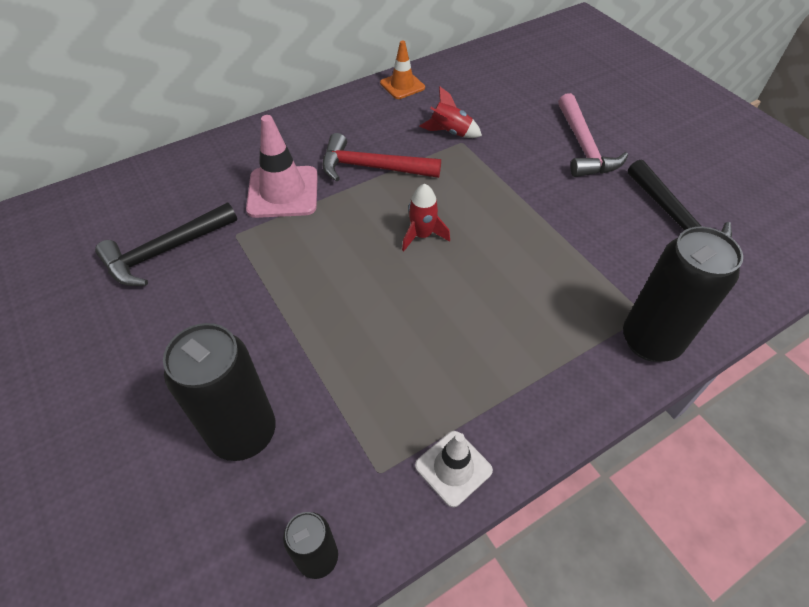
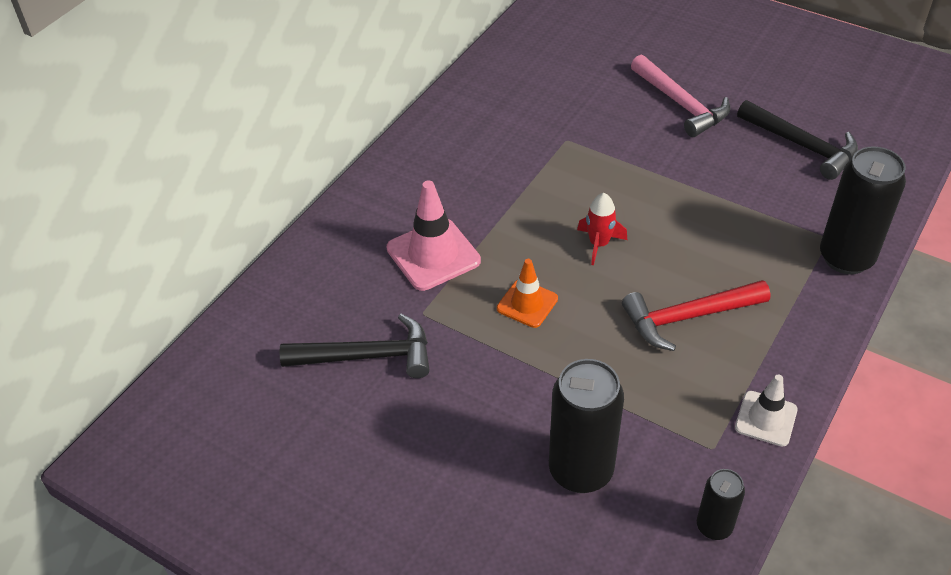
camera: 25 degrees left, 5 degrees down
black hammer [95,203,237,286] -> black hammer turned 120 degrees counterclockwise [279,314,430,378]
red hammer [322,133,441,182] -> red hammer moved to [622,280,770,351]
orange traffic cone [380,41,425,99] -> orange traffic cone moved to [497,259,558,328]
red rocket [419,86,482,138] -> none

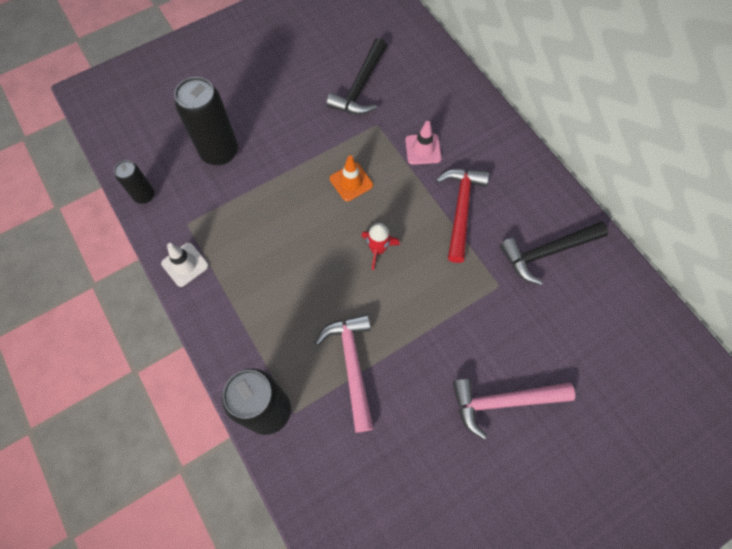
camera: 115 degrees right, 20 degrees up
pink traffic cone [387,180,481,291] -> pink traffic cone [405,121,442,165], size x0.62
red hammer [622,280,770,351] -> red hammer moved to [436,169,489,263]
black hammer [737,100,858,180] -> black hammer moved to [500,221,608,285]
none -> pink hammer [315,314,374,433]

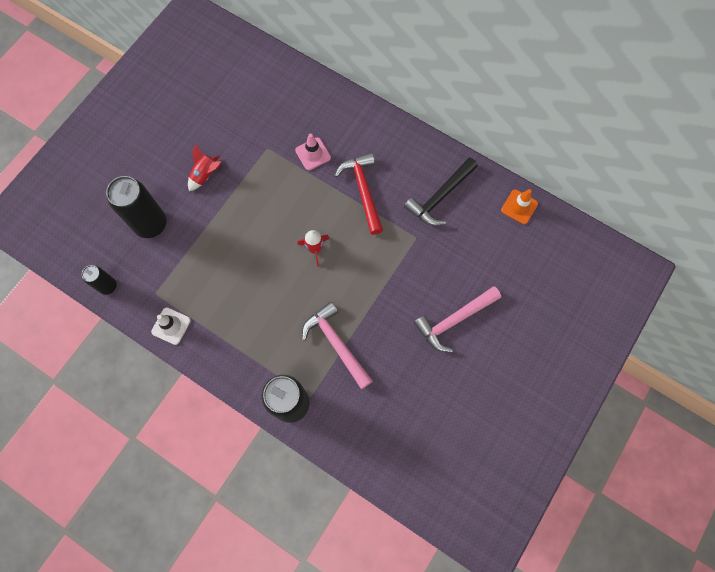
camera: 25 degrees left, 5 degrees up
black hammer [326,38,387,115] -> none
orange traffic cone [330,155,373,201] -> orange traffic cone moved to [501,189,538,224]
none -> red rocket [188,144,222,191]

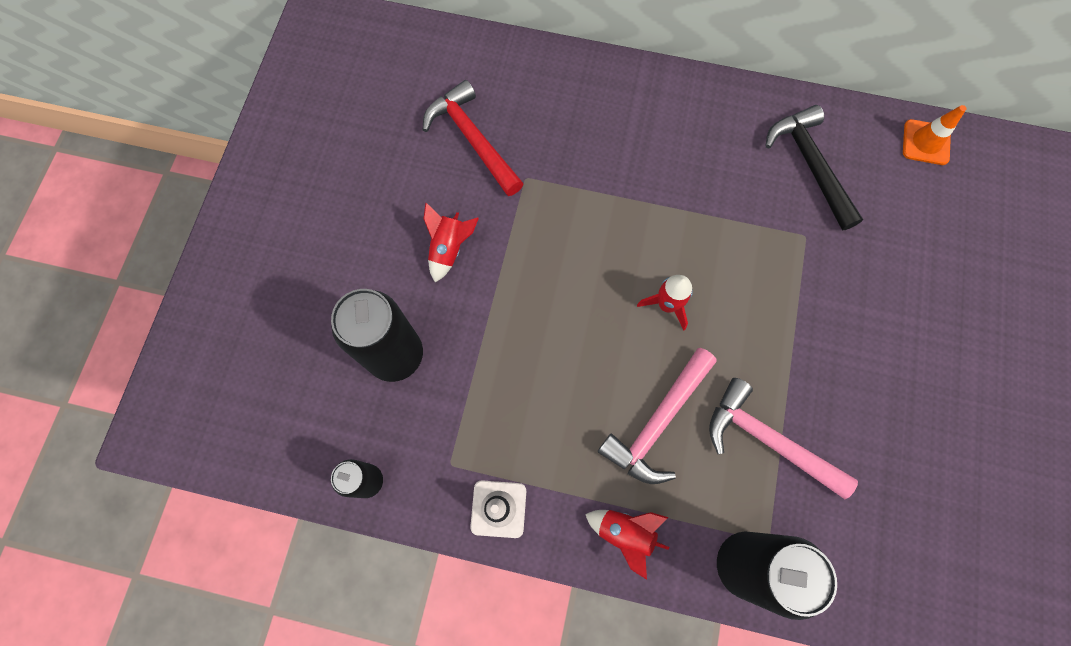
camera: 20 degrees left, 0 degrees up
pink traffic cone [295,134,331,170] -> none
red hammer [334,152,383,235] -> red hammer moved to [423,80,524,196]
black hammer [404,157,478,226] -> black hammer turned 135 degrees clockwise [765,105,863,230]
pink hammer [414,286,501,353] -> pink hammer moved to [598,348,717,484]
none -> red rocket [585,510,669,580]

